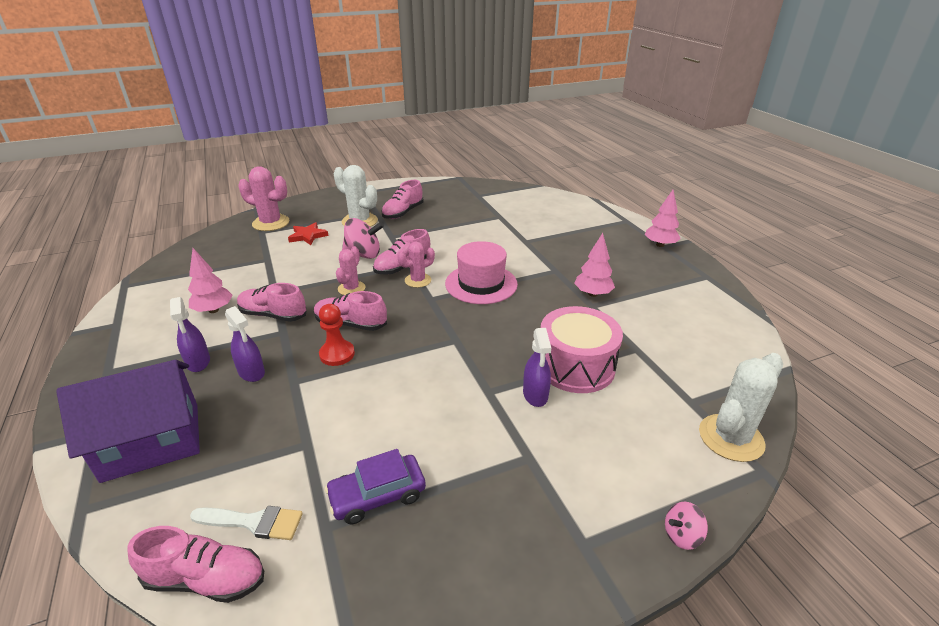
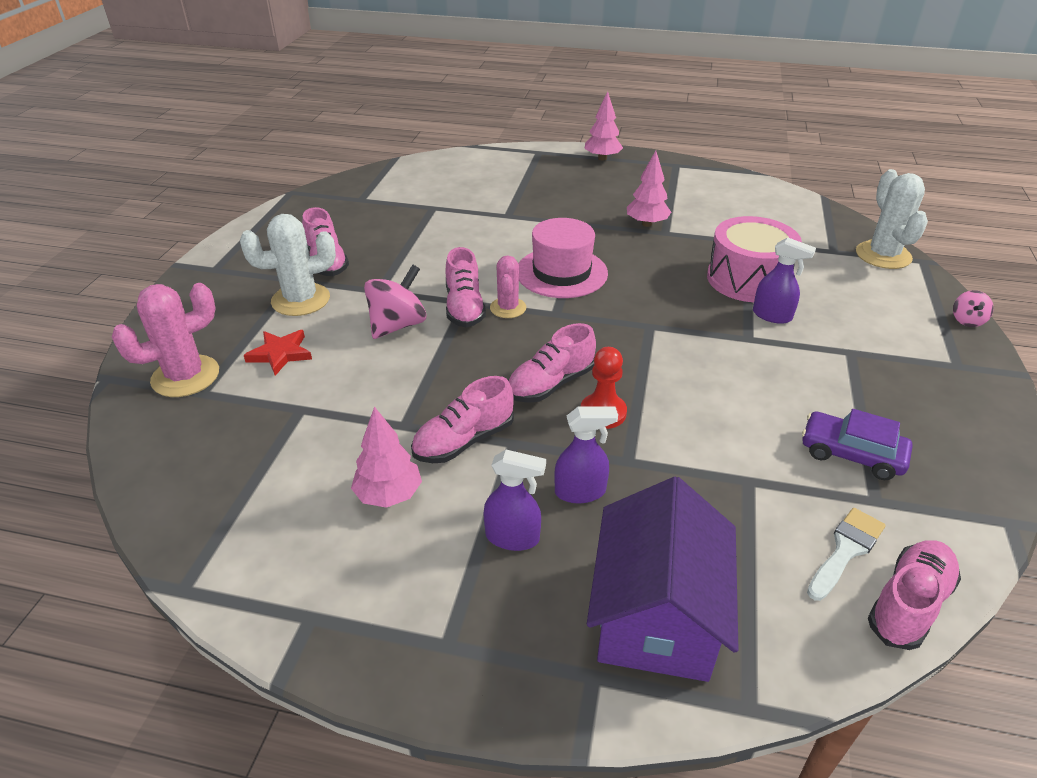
camera: 55 degrees left, 5 degrees up
purple car [325,449,426,524] -> purple car turned 105 degrees clockwise [802,409,913,480]
pink cactus [336,246,365,295] -> none

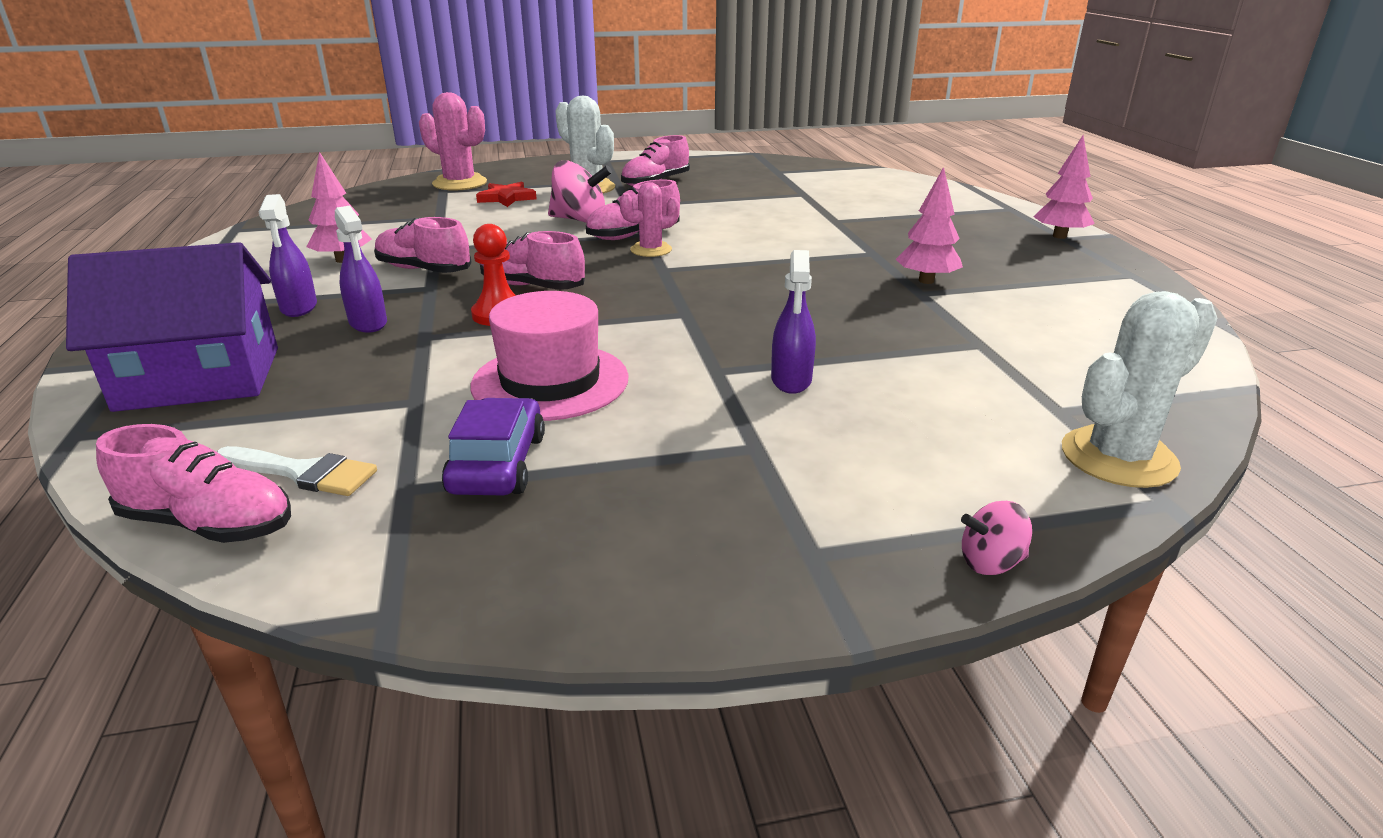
camera: 65 degrees right, 10 degrees down
pink hat [518,218,608,298] -> pink hat moved to [471,291,629,421]
pink drum [707,216,802,302] -> none

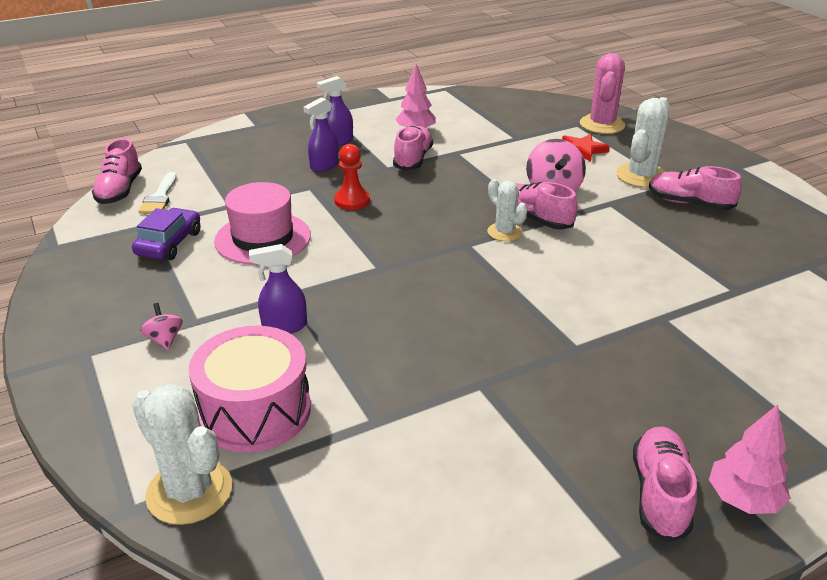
camera: 75 degrees right, 5 degrees up
purple house [66,242,278,412] -> none
purple car [442,398,545,495] -> purple car turned 60 degrees counterclockwise [132,208,200,260]
pink shoe [480,231,585,290] -> pink shoe moved to [633,427,697,542]
pink cactus [619,182,680,257] -> white cactus [487,179,528,241]
pink tree [896,167,963,284] -> none
pink spinning top [961,501,1032,575] -> pink spinning top moved to [140,303,183,350]
none -> pink drum [189,326,311,453]

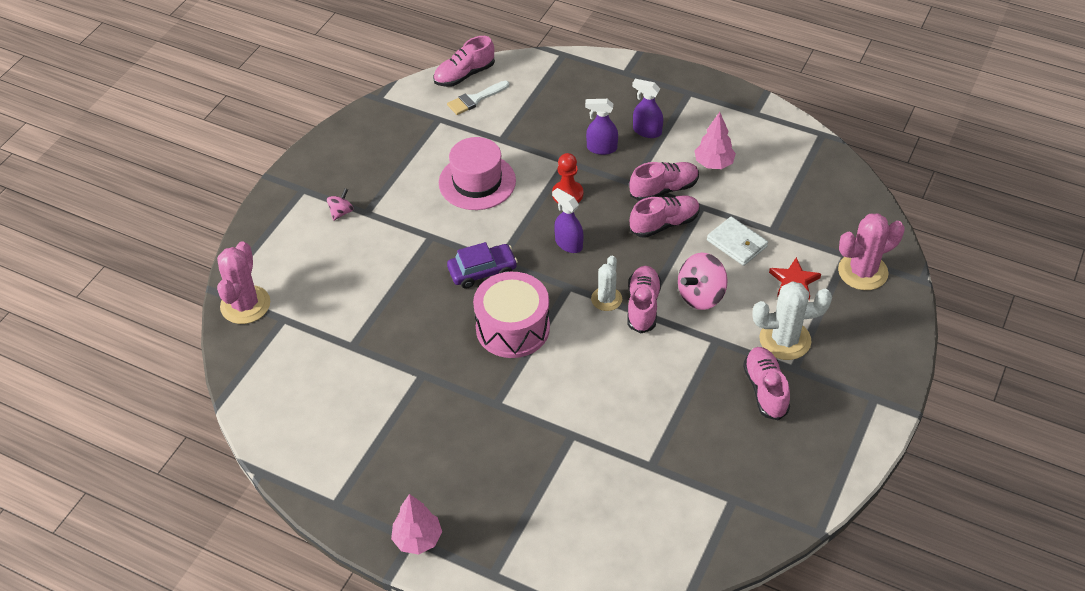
camera: 55 degrees right, 15 degrees up
purple car [132,208,200,260] -> purple car moved to [447,242,518,289]
white cactus [132,384,232,525] -> pink cactus [217,241,270,324]
pink drum [189,326,311,453] -> pink drum moved to [473,272,550,358]
purple spray bottle [249,244,307,334] -> purple spray bottle moved to [552,188,583,253]
pink shoe [633,427,697,542] -> pink shoe moved to [630,195,700,238]
none -> white wallet [707,217,768,266]

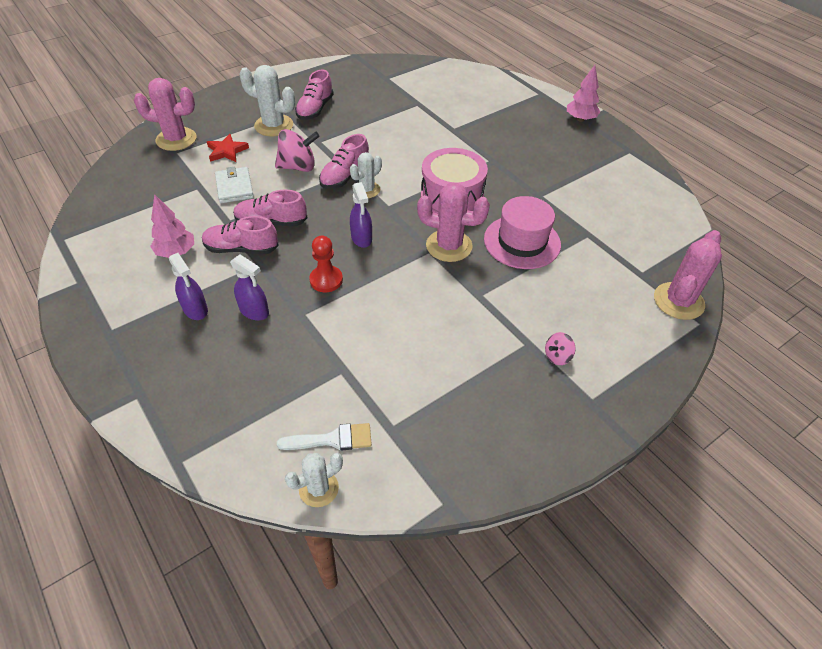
camera: 155 degrees left, 0 degrees up
pink shoe [433,36,495,87] -> white cactus [285,453,343,507]
pink hat [439,137,516,210] -> pink hat moved to [484,196,561,269]
purple car [447,242,518,289] -> pink cactus [417,183,490,262]

